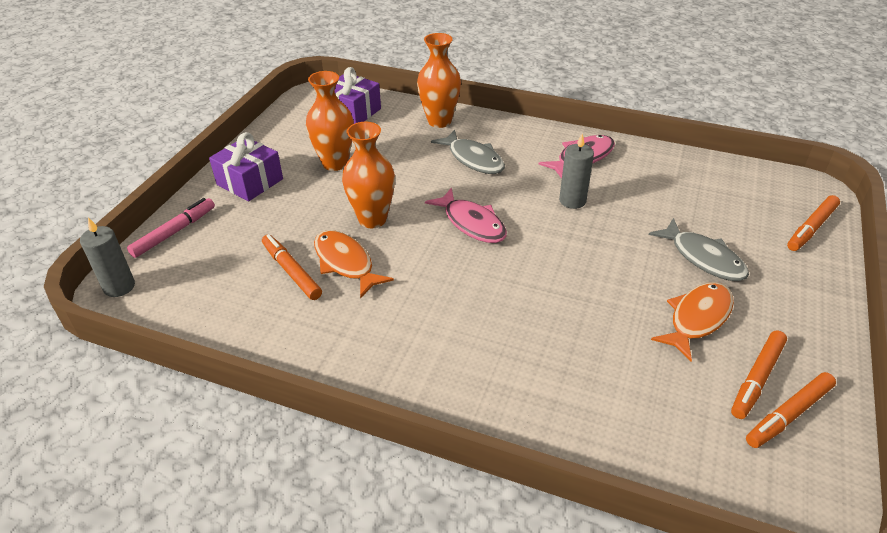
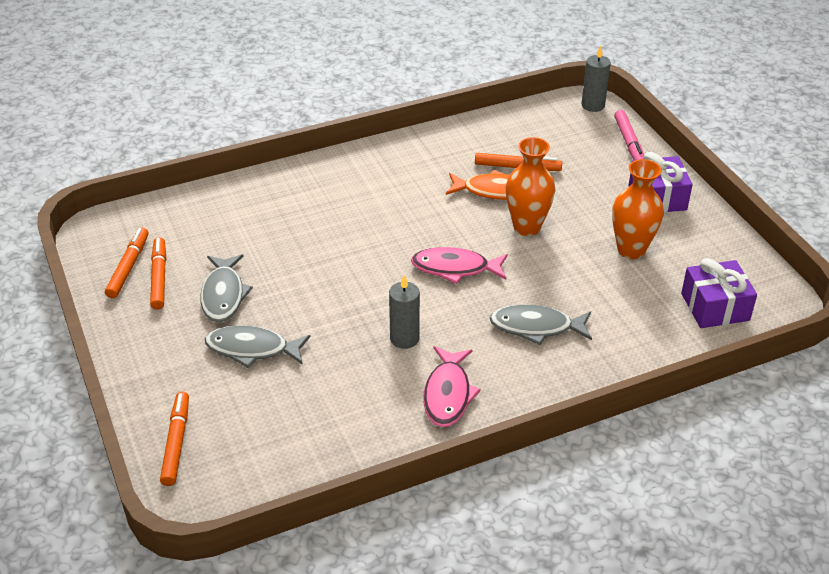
camera: 135 degrees right, 0 degrees up
orange vase [417,33,461,128] -> none
orange fish [651,282,734,361] -> grey fish [200,254,253,322]

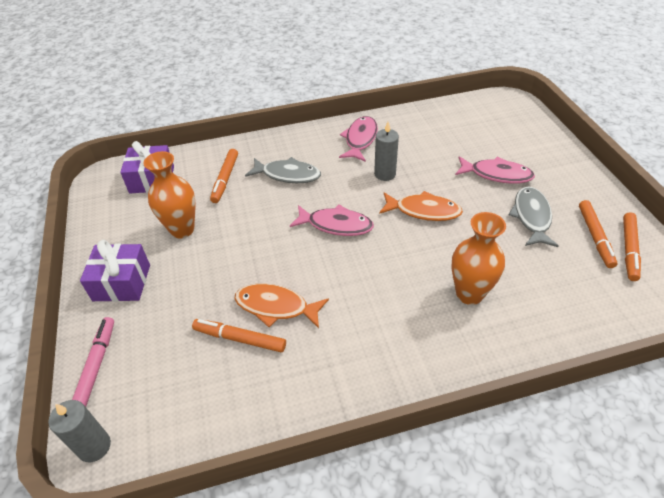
camera: 170 degrees left, 5 degrees up
orange marker [160,392,189,486] -> orange marker moved to [210,149,238,203]
grey fish [205,325,310,368] -> pink fish [455,156,535,184]
orange vase [506,137,555,236] -> orange vase moved to [452,212,506,305]
none -> orange fish [379,191,463,221]

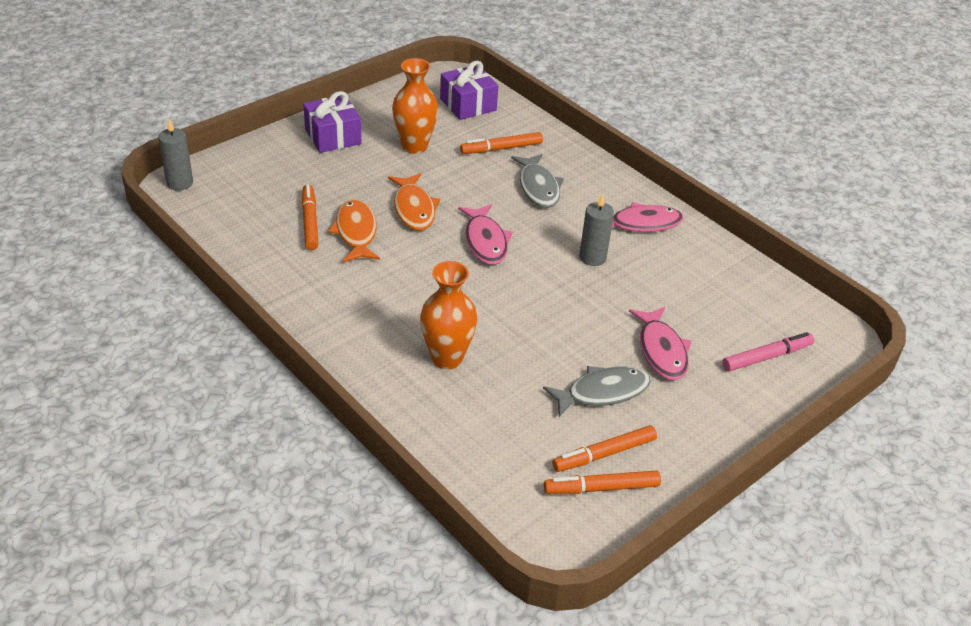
camera: 60 degrees right, 5 degrees down
pink marker [72,317,114,407] -> pink marker moved to [722,332,814,372]
orange fish [379,191,463,221] -> orange fish moved to [388,173,440,230]

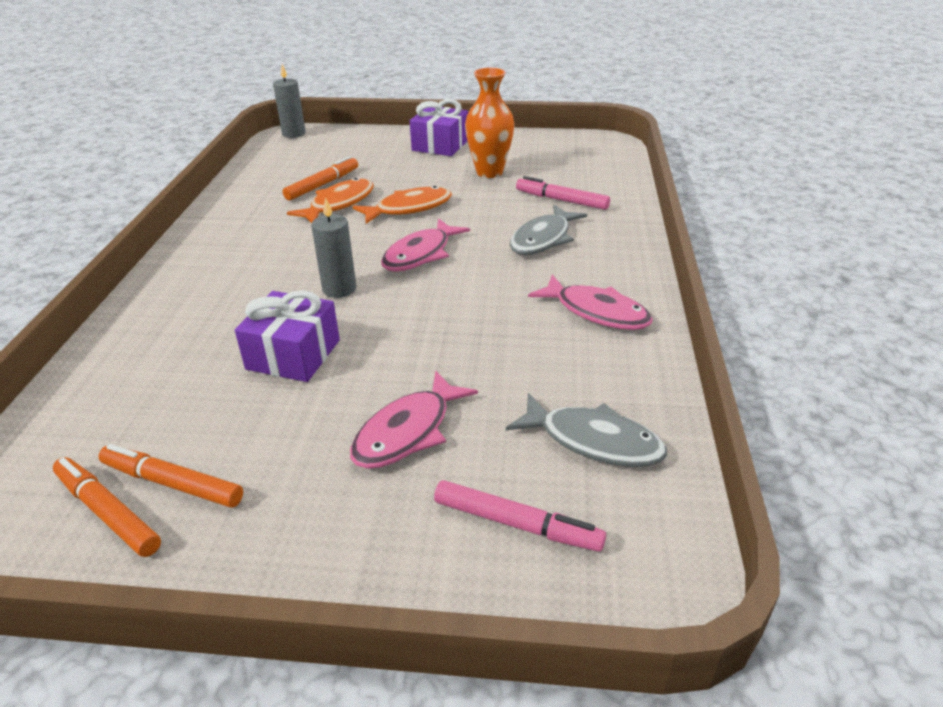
camera: 50 degrees right, 5 degrees down
orange fish [388,173,440,230] -> orange fish turned 150 degrees counterclockwise [352,186,452,224]
orange vase [420,261,477,370] -> none
purple gift [440,61,498,120] -> purple gift moved to [235,290,340,382]
orange marker [460,132,543,154] -> pink marker [516,176,610,210]
grey fish [543,366,651,417] -> grey fish moved to [506,393,667,467]
grey candle [579,194,614,266] -> grey candle moved to [311,198,356,298]

